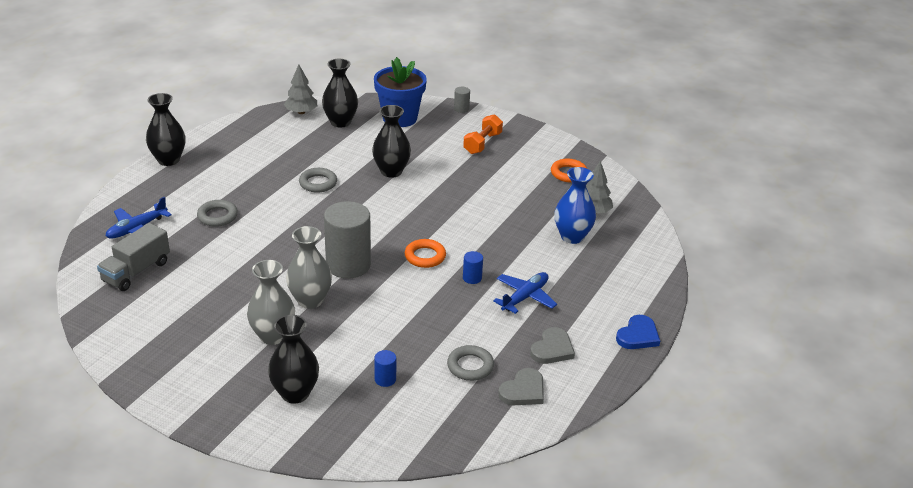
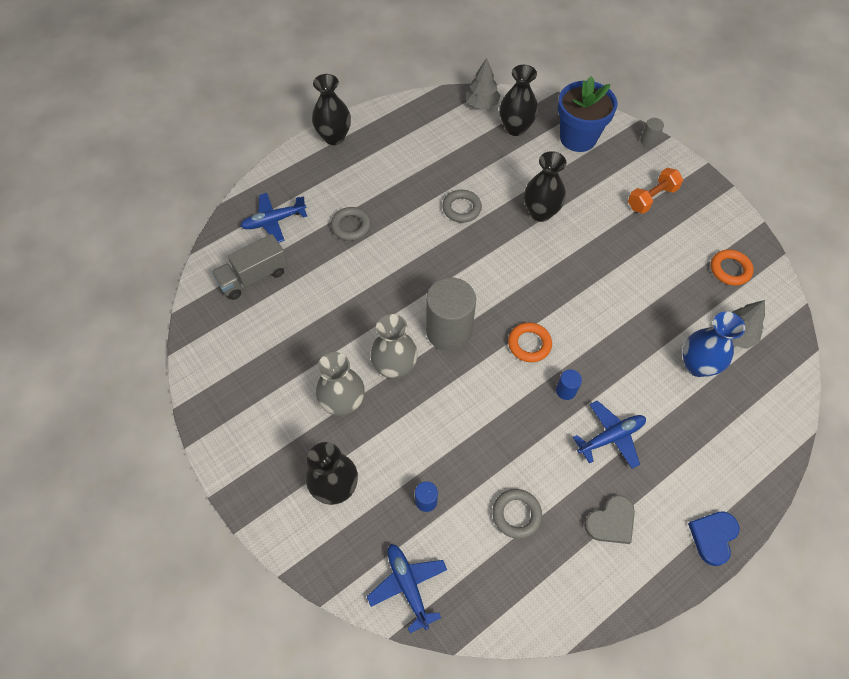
camera: 25 degrees right, 25 degrees up
grey heart [498,368,544,405] -> none
blue heart [616,315,660,349] -> blue heart turned 150 degrees clockwise [688,511,740,566]
none -> blue plane [367,544,447,633]

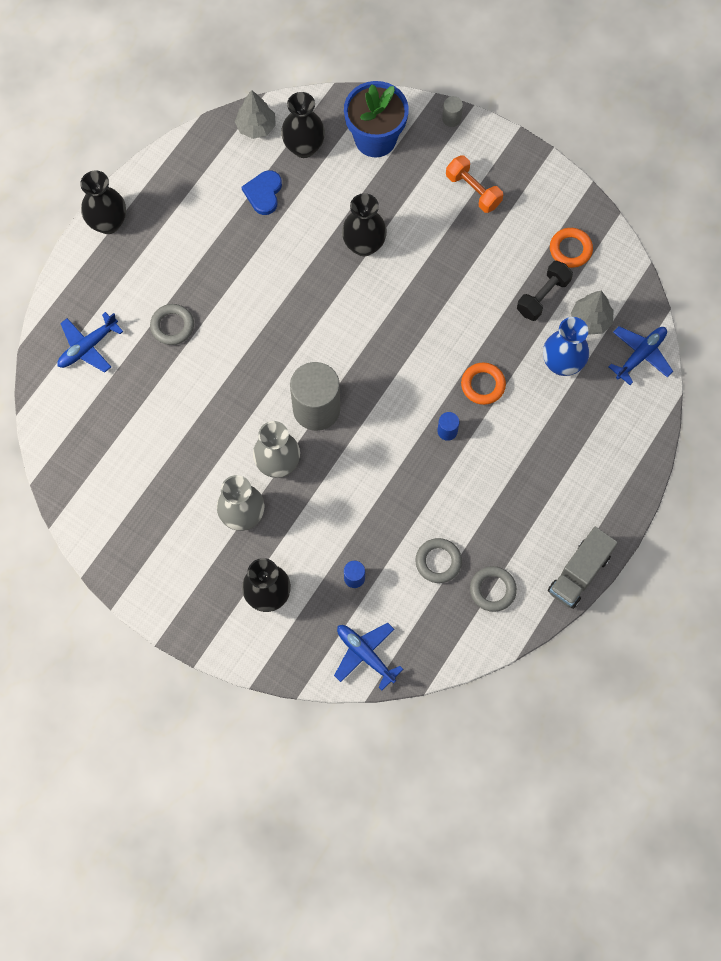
camera: 20 degrees left, 10 degrees up
grey truck [212,234,288,300] -> grey truck moved to [548,527,618,609]
grey ring [442,190,482,223] -> grey ring moved to [470,566,517,612]
orange ring [508,322,552,362] -> orange ring moved to [461,363,506,405]
blue plane [573,400,646,469] -> blue plane moved to [609,326,673,385]
grey heart [584,495,635,544] -> none
orange dumbbell [628,168,683,214] -> orange dumbbell turned 75 degrees counterclockwise [446,155,503,213]
blue heart [688,511,740,566] -> blue heart moved to [242,170,282,215]
none -> black dumbbell [517,261,573,321]

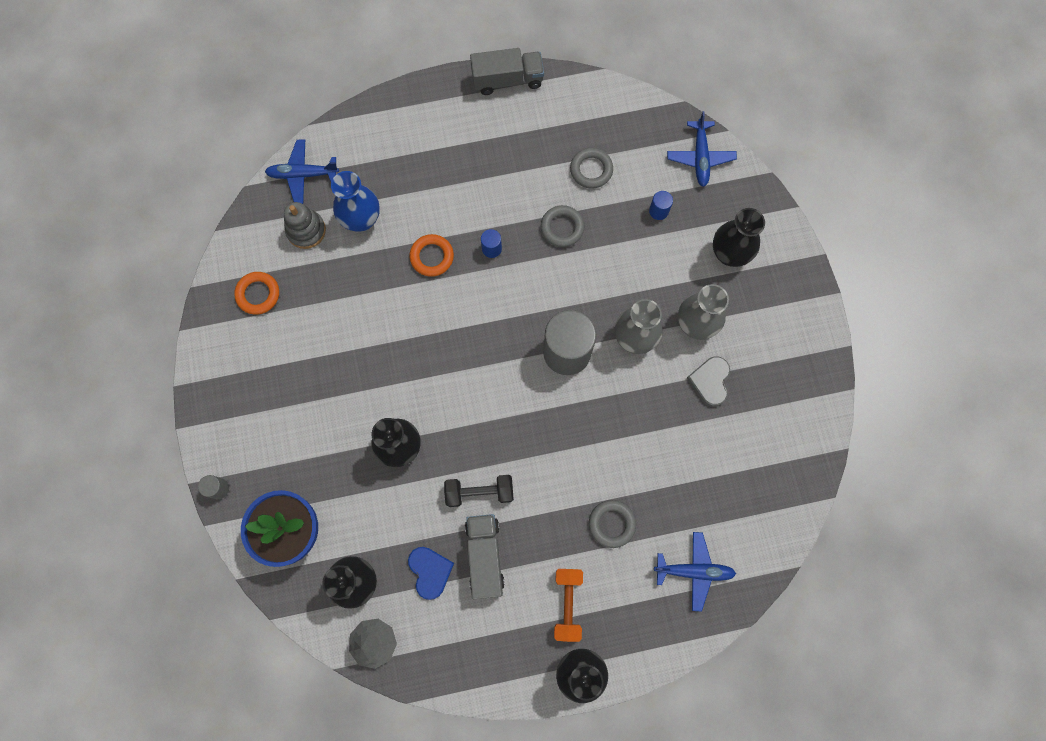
camera: 135 degrees left, 5 degrees up
blue heart [242,170,282,215] -> blue heart turned 75 degrees counterclockwise [408,547,454,600]
orange dumbbell [446,155,503,213] -> orange dumbbell moved to [554,569,583,642]
grey ring [470,566,517,612] -> grey ring moved to [541,205,585,247]
black dumbbell [517,261,573,321] -> black dumbbell moved to [444,475,514,507]
grey tree [571,291,614,335] -> grey stacking toy [284,202,326,249]
none -> grey truck [465,514,505,599]
none -> grey heart [687,356,730,407]

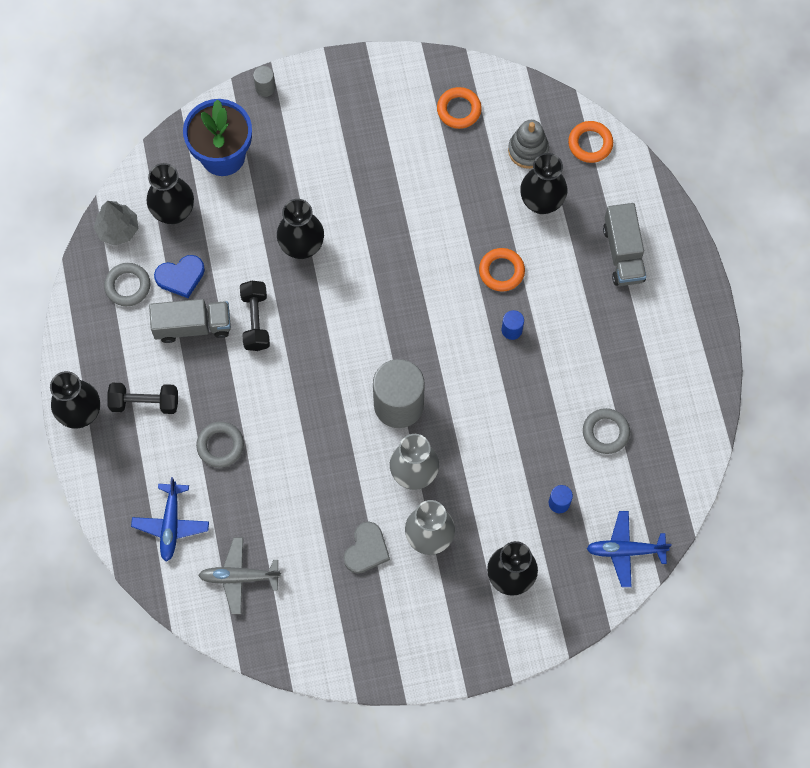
camera: 90 degrees right, 5 degrees down
blue plane [265,139,339,204] -> orange ring [568,121,613,163]
blue vase [331,171,380,232] -> black vase [520,153,567,214]
grey truck [470,48,544,95] -> grey truck moved to [603,203,646,286]
grey ring [541,205,585,247] -> grey ring moved to [104,263,150,306]
orange dumbbell [554,569,583,642] -> black dumbbell [107,383,178,414]
grey heart [687,356,730,407] -> grey heart turned 105 degrees clockwise [344,522,390,573]
none -> grey plane [198,537,281,614]

